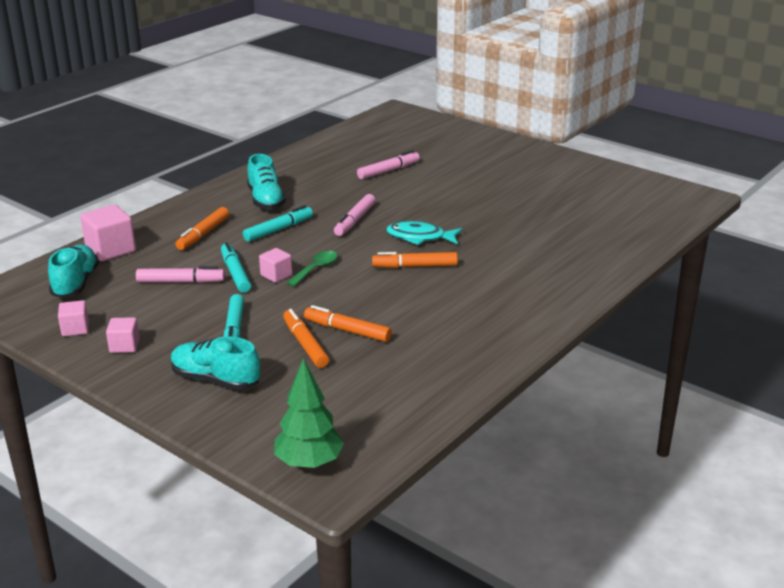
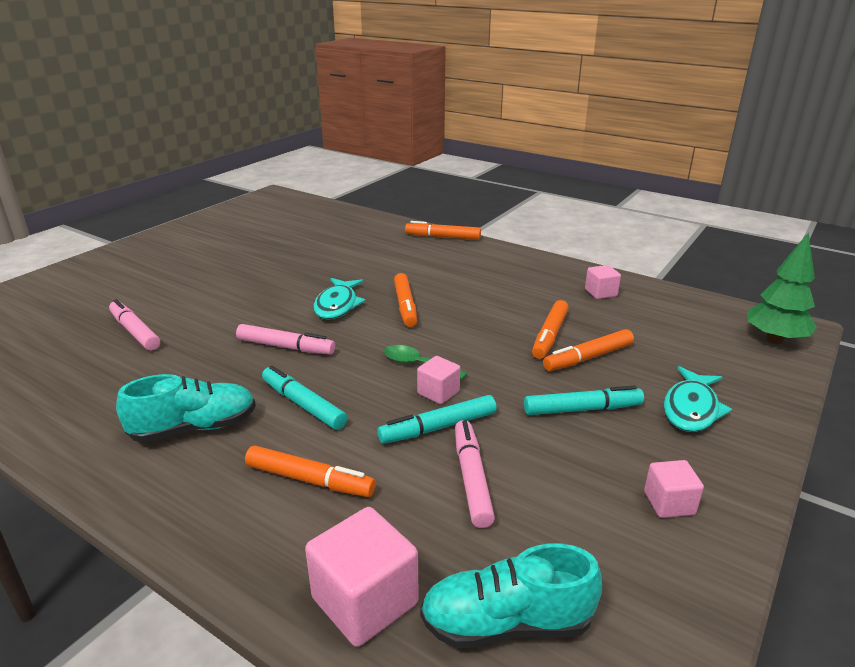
camera: 95 degrees left, 0 degrees up
pink cube [58,300,89,336] -> pink cube moved to [585,265,621,299]
turquoise shoe [171,336,260,390] -> turquoise fish [664,366,732,432]
none -> orange marker [405,221,481,240]

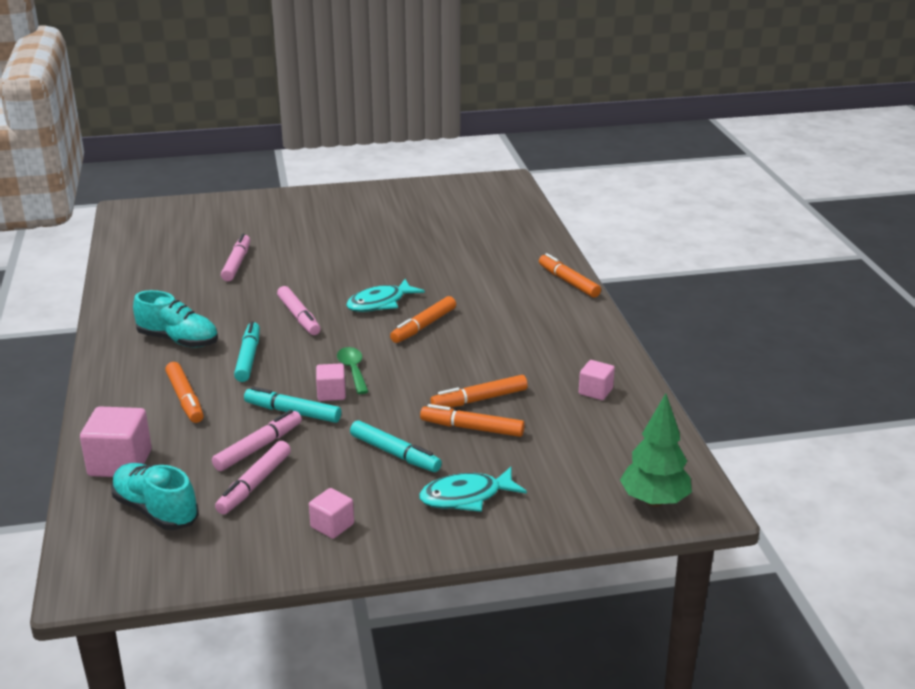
camera: 45 degrees right, 0 degrees up
none -> pink marker [215,441,291,514]

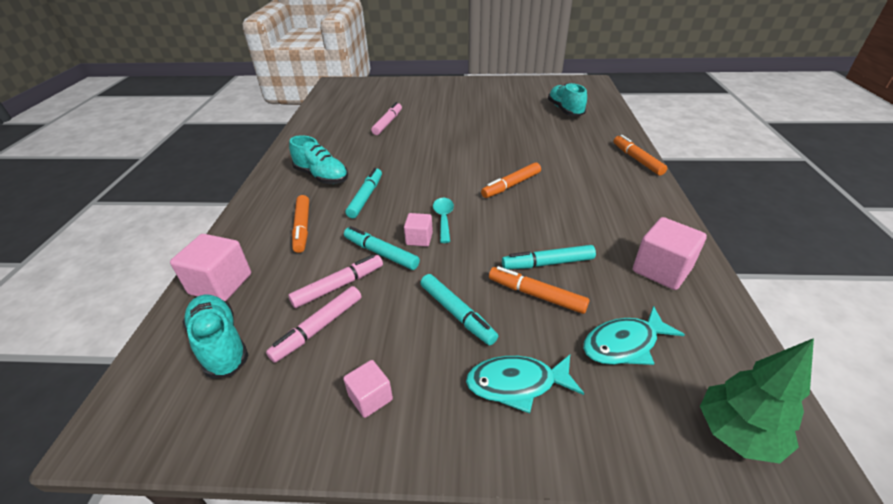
camera: 15 degrees right, 10 degrees up
pink marker [277,286,320,335] -> none
green spoon [337,347,369,394] -> turquoise spoon [433,198,454,243]
turquoise fish [346,279,425,312] -> turquoise fish moved to [583,306,685,365]
orange marker [430,375,528,407] -> turquoise marker [502,245,596,269]
pink cube [579,360,615,400] -> pink cube [633,217,707,290], size x1.72
none -> turquoise shoe [548,83,587,116]

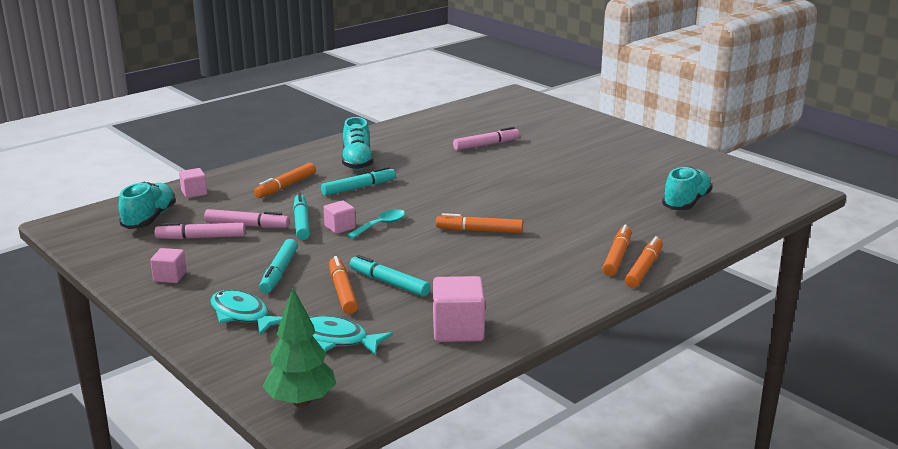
camera: 45 degrees right, 15 degrees down
pink cube [170,234,251,301] -> pink cube [179,168,208,198], size x0.58
none -> orange marker [603,225,632,276]

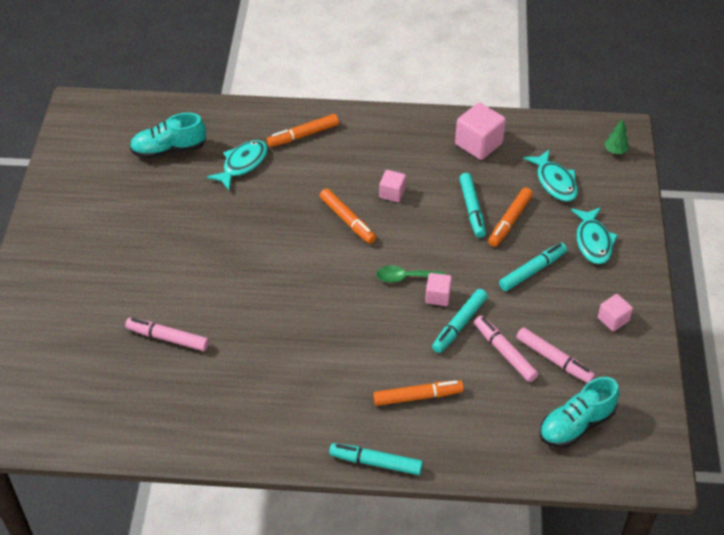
camera: 135 degrees left, 25 degrees up
pink cube [179,168,208,198] -> pink cube moved to [379,170,406,202]
green tree [263,287,336,407] -> green tree [604,119,629,154], size x0.52
turquoise marker [321,167,396,196] -> turquoise marker moved to [329,443,423,475]
turquoise shoe [342,117,374,170] -> none
turquoise spoon [347,209,405,239] -> green spoon [376,265,446,283]
orange marker [625,236,663,288] -> none
none -> turquoise fish [207,140,268,190]

